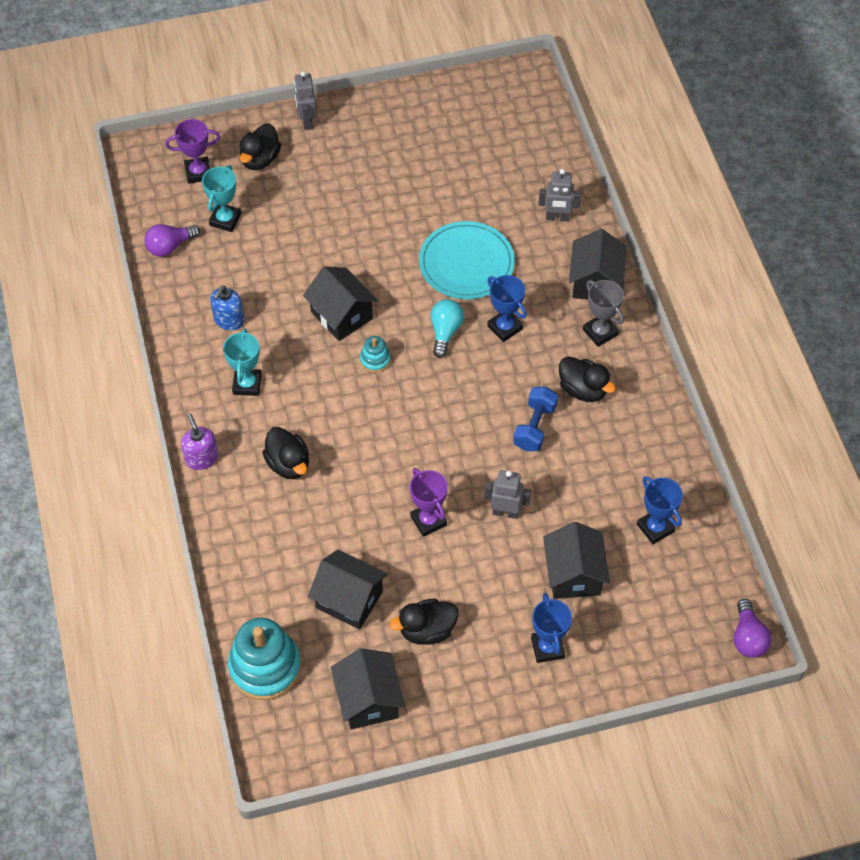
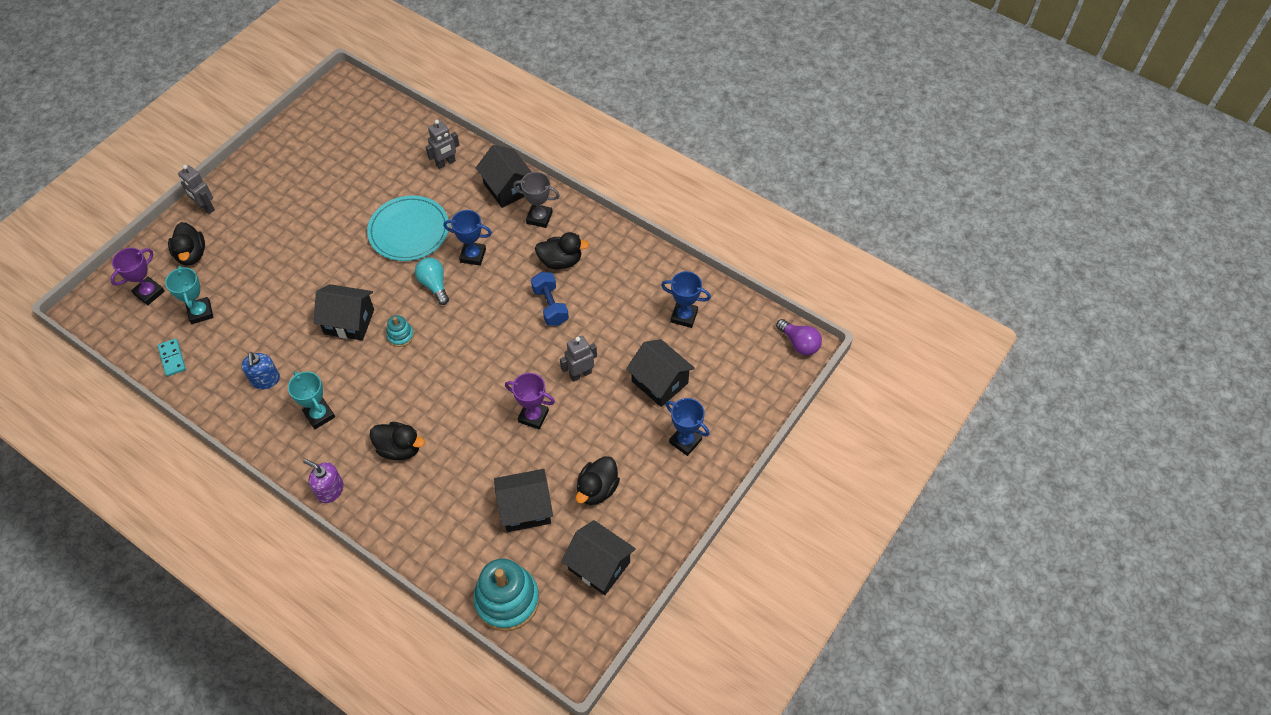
camera: 40 degrees left, 0 degrees up
purple light bulb [144,224,200,257] -> turquoise domino [157,338,186,377]

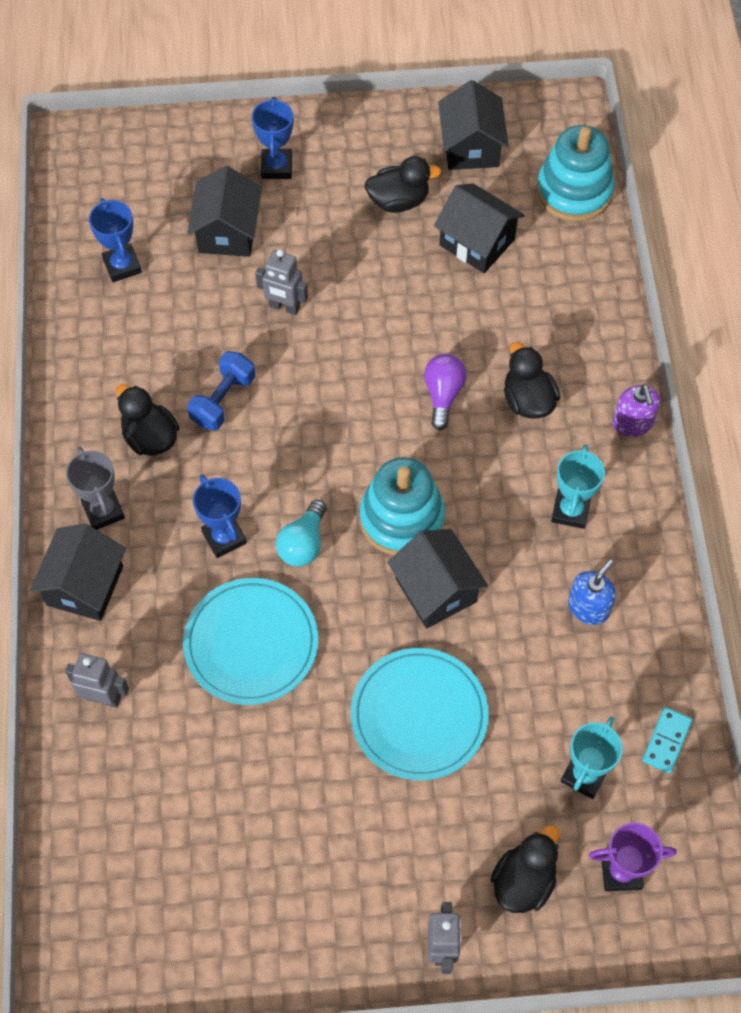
camera: 130 degrees left, 5 degrees up
turquoise stacking toy [386,315,414,347] -> turquoise stacking toy [360,457,445,555], size x2.13
purple trophy [505,373,555,430] -> none
purple light bulb [776,319,822,356] -> purple light bulb moved to [424,354,467,430]
none -> turquoise plate [351,648,489,780]

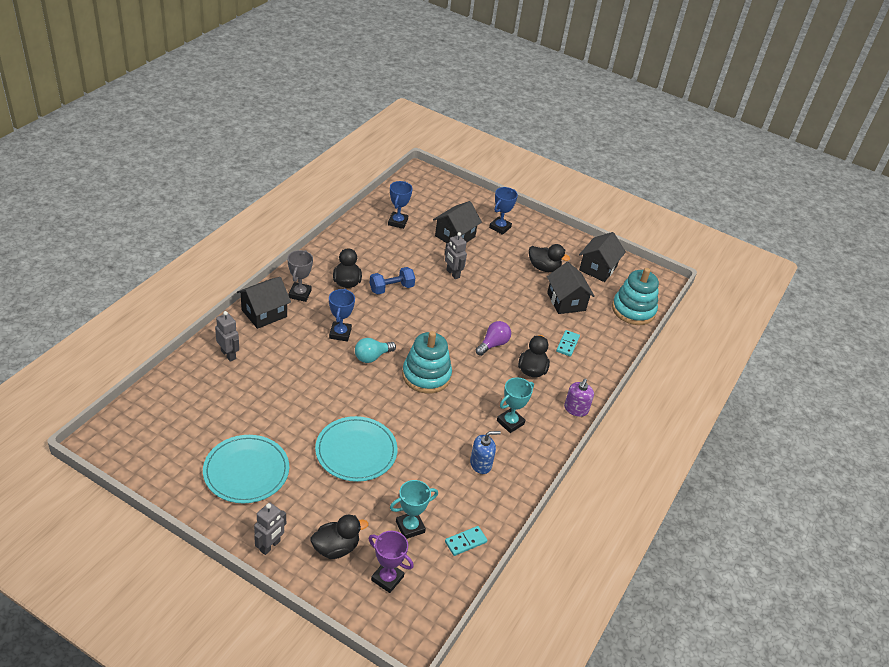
camera: 30 degrees right, 20 degrees down
turquoise plate [183,578,318,705] -> turquoise plate moved to [203,435,289,503]
black house [387,529,488,628] -> none
none -> turquoise domino [556,330,580,357]

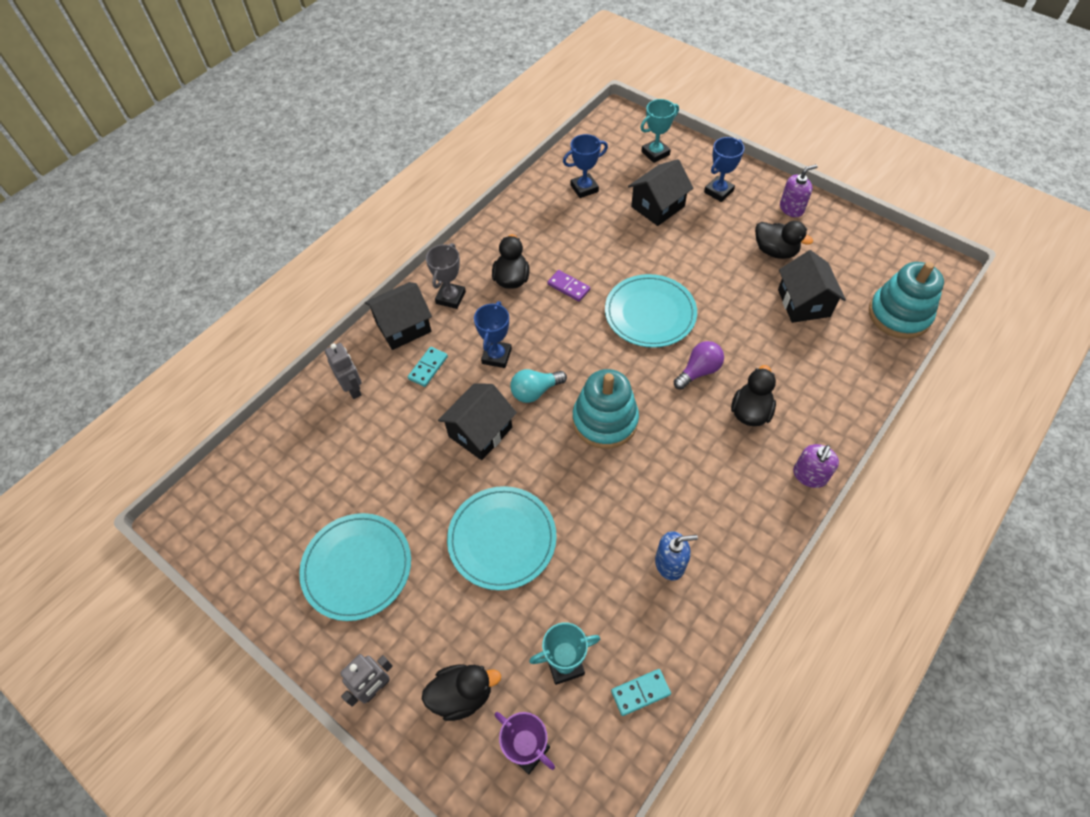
camera: 15 degrees right, 15 degrees up
blue dumbbell [370,267,415,295] -> purple domino [547,270,590,302]
blue trophy [388,181,413,229] -> blue trophy turned 45 degrees clockwise [563,134,608,198]
grey robot [445,232,467,279] -> none
turquoise trophy [497,377,534,433] -> turquoise trophy moved to [640,99,679,163]
turquoise domino [556,330,580,357] -> turquoise domino moved to [408,347,448,387]
black house [579,232,626,282] -> black house moved to [438,383,517,460]
none -> turquoise plate [605,274,697,348]
none -> purple soap dispenser [780,164,818,217]

